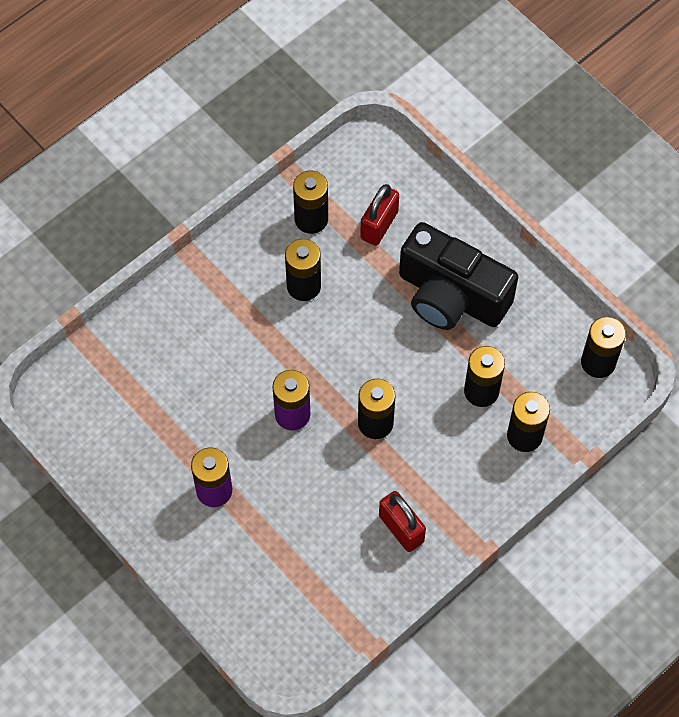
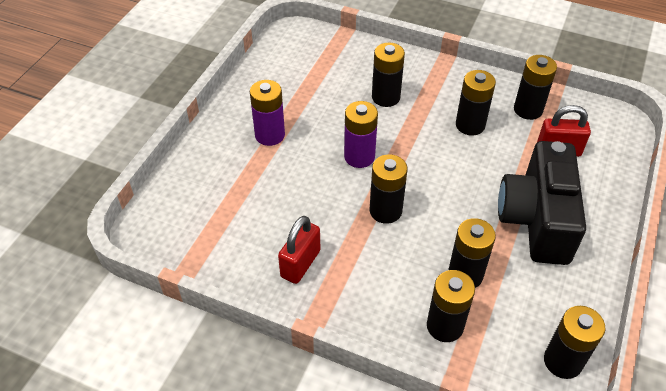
camera: 65 degrees right, 15 degrees down
none -> black battery [372,43,405,107]

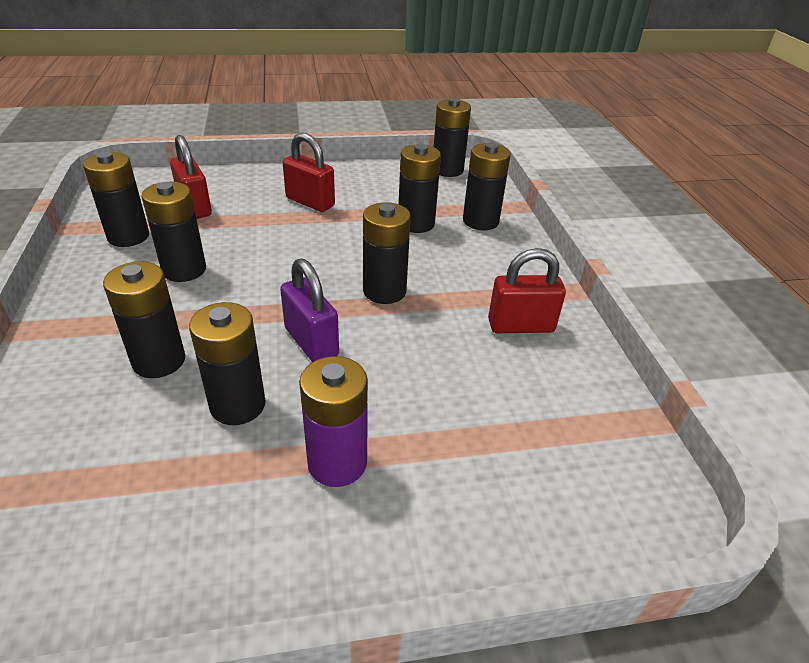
camera: 125 degrees left, 10 degrees down
purple battery [344,101,378,168] -> purple padlock [280,258,339,362]
black camera [498,141,586,265] -> red padlock [283,132,335,212]
none -> black battery [189,302,266,425]

